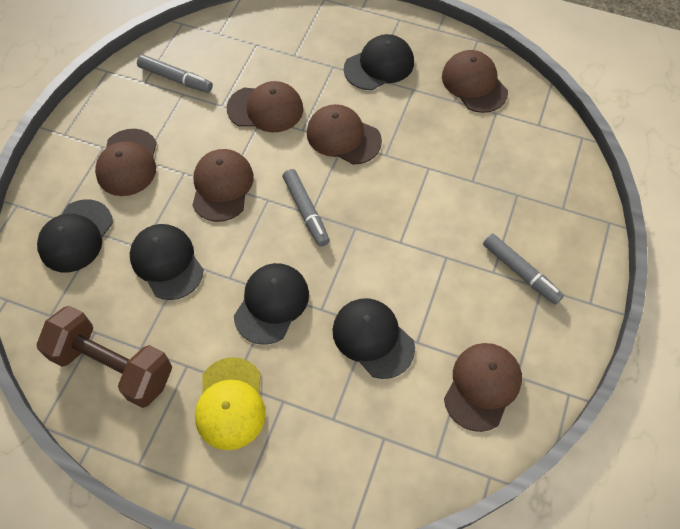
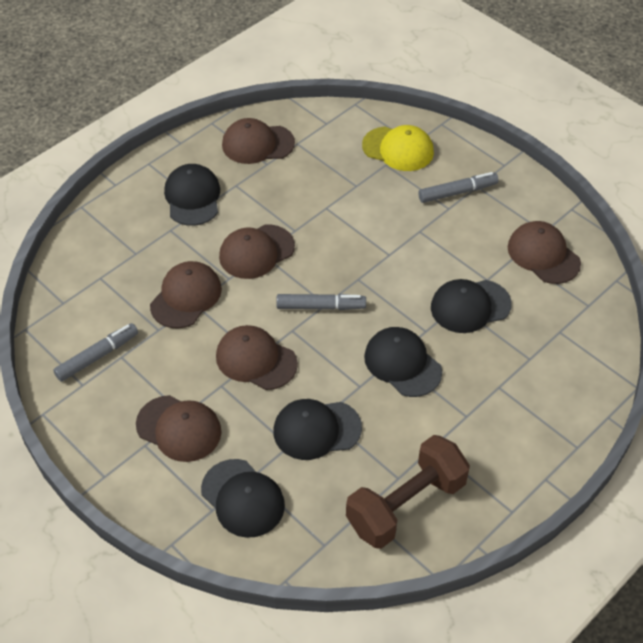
camera: 65 degrees left, 10 degrees down
yellow cap [195,357,266,450] -> yellow cap moved to [362,125,434,171]

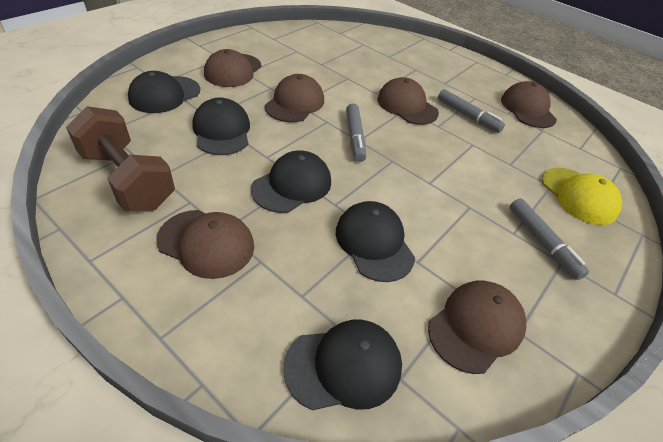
camera: 80 degrees right, 5 degrees down
grey marker [53,323,138,382] -> grey marker moved to [438,89,505,133]
brown cap [150,261,222,329] -> brown cap moved to [156,210,254,279]
black cap [164,164,220,226] -> black cap moved to [283,320,402,411]
yellow cap [362,125,434,171] -> yellow cap turned 45 degrees counterclockwise [542,168,622,225]

